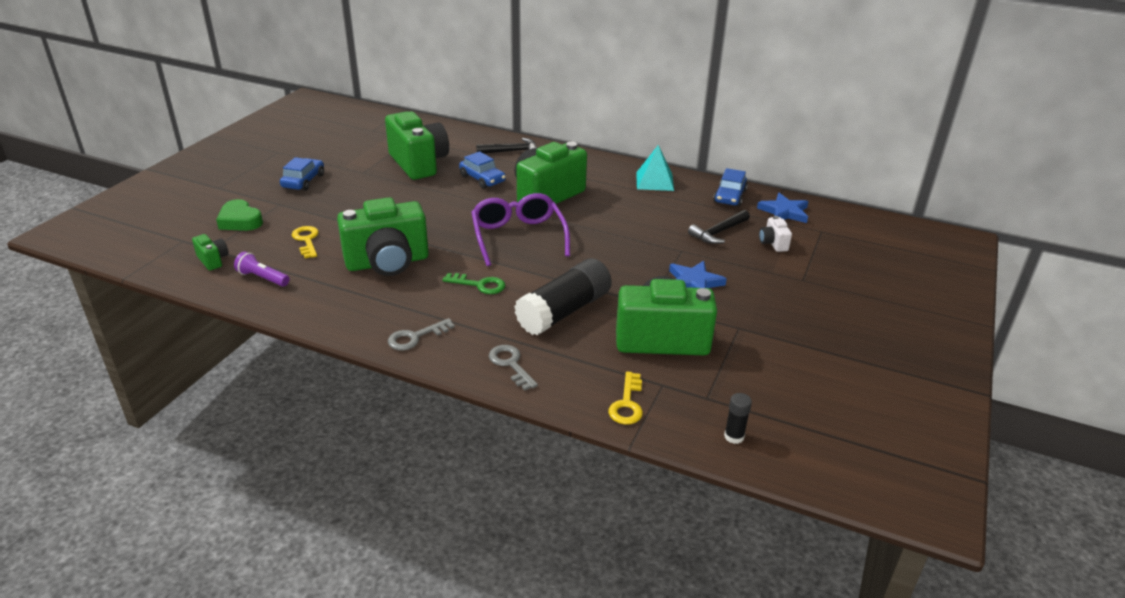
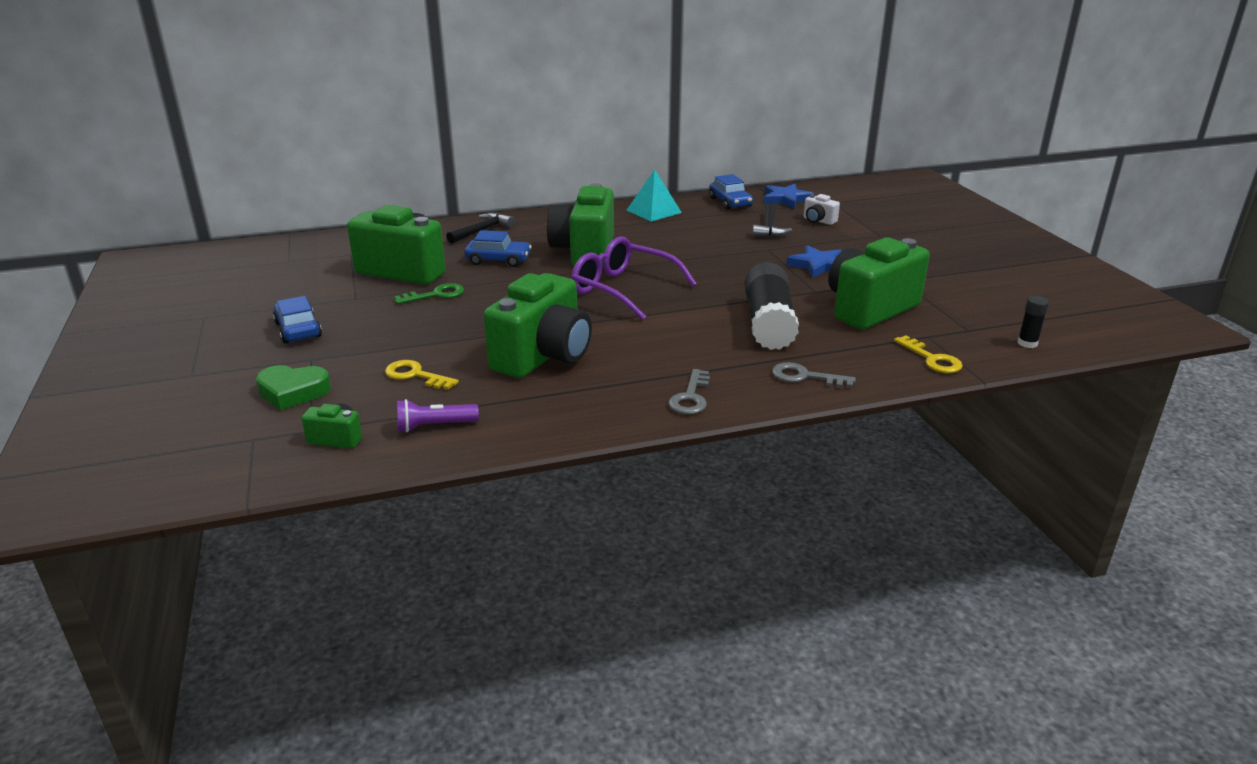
camera: 40 degrees left, 5 degrees down
green key [442,273,506,294] -> green key moved to [394,283,464,304]

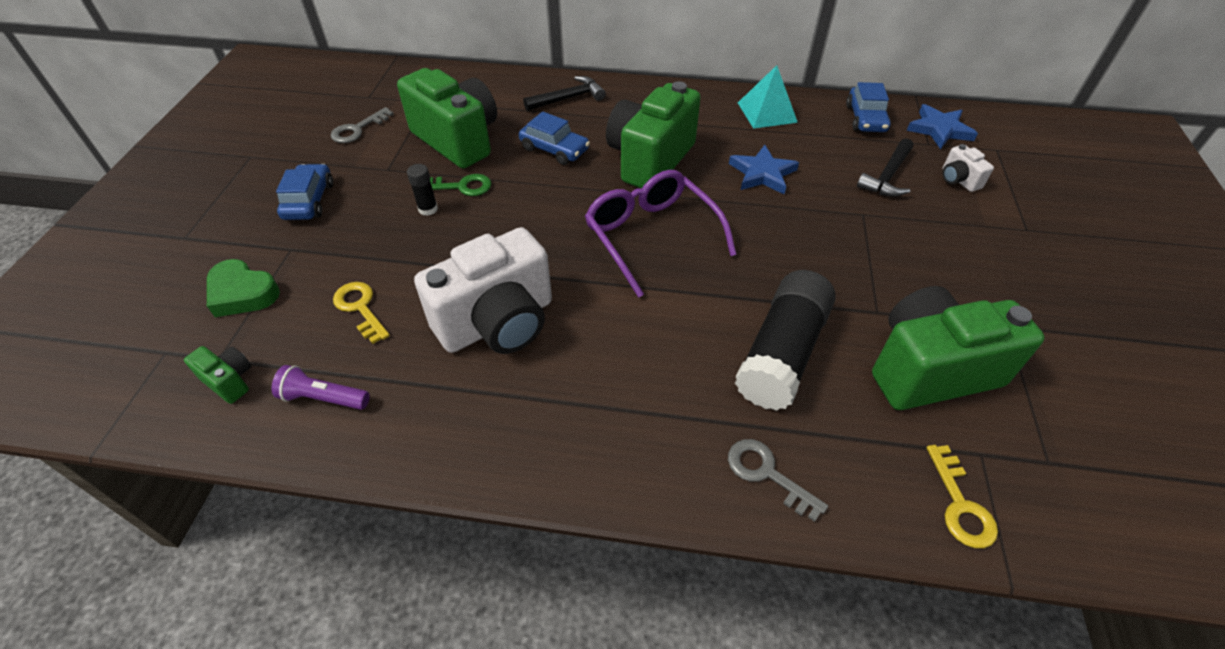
camera: 25 degrees right, 20 degrees up
green camera [484,273,592,378] -> white camera [414,227,552,354]
grey key [668,369,710,415] -> grey key moved to [331,107,393,143]
blue star [786,245,842,278] -> blue star moved to [729,145,799,194]
black glue stick [1017,296,1049,348] -> black glue stick moved to [407,164,438,216]

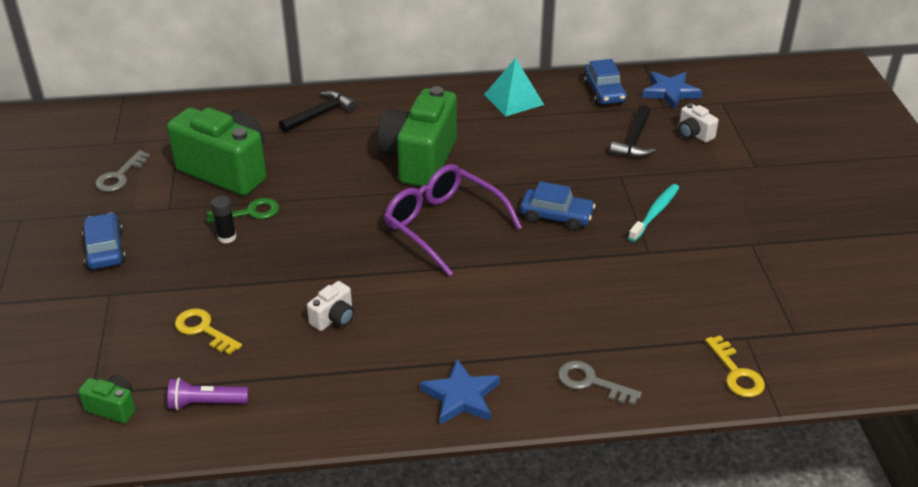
camera: 15 degrees left, 10 degrees down
green heart [207,259,280,317] -> none
white camera [414,227,552,354] -> white camera [307,281,354,331], size x0.43
blue car [519,111,590,165] -> blue car moved to [520,181,596,231]
blue star [729,145,799,194] -> blue star moved to [420,359,500,425]
black glue stick [735,270,836,411] -> none
green camera [872,286,1045,410] -> none
none -> turquoise toothbrush [628,184,679,242]

